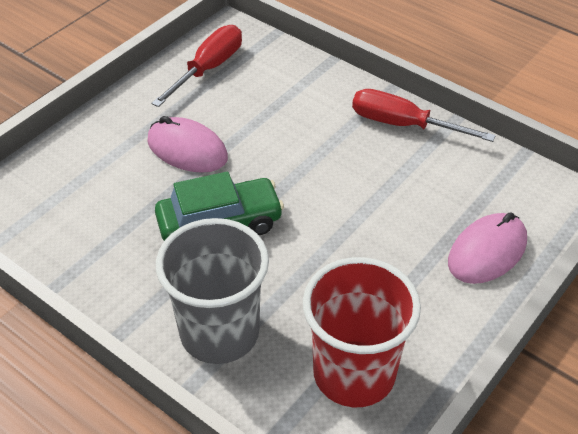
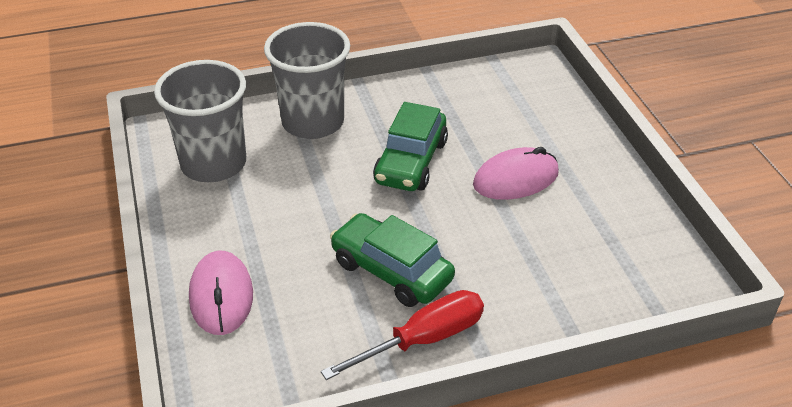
camera: 125 degrees right, 5 degrees down
red screwdriver [151,25,242,107] -> none
red cup [303,257,421,407] -> grey cup [154,60,246,182]
none -> green car [330,213,455,307]

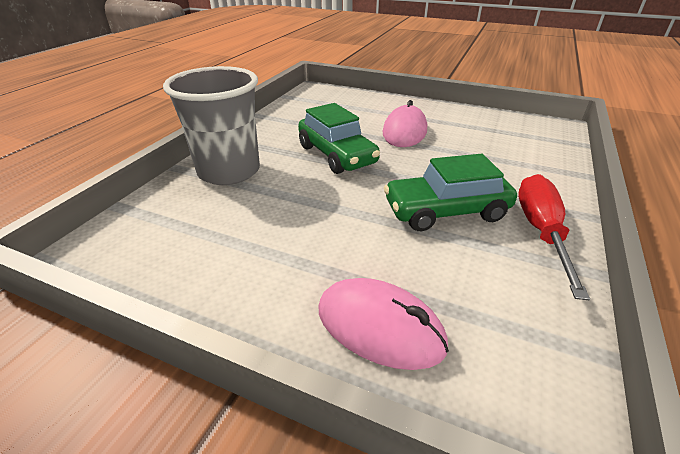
camera: 50 degrees left, 5 degrees down
grey cup [154,60,246,182] -> none

